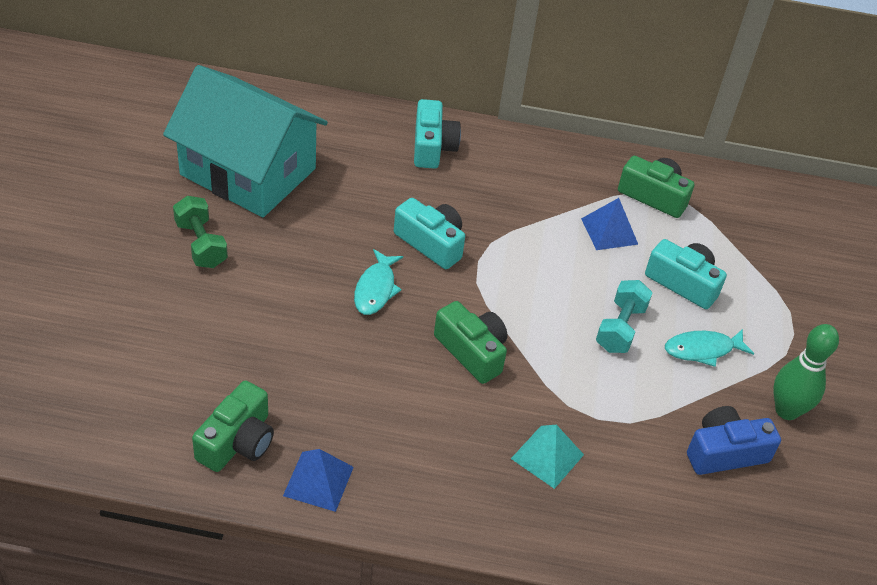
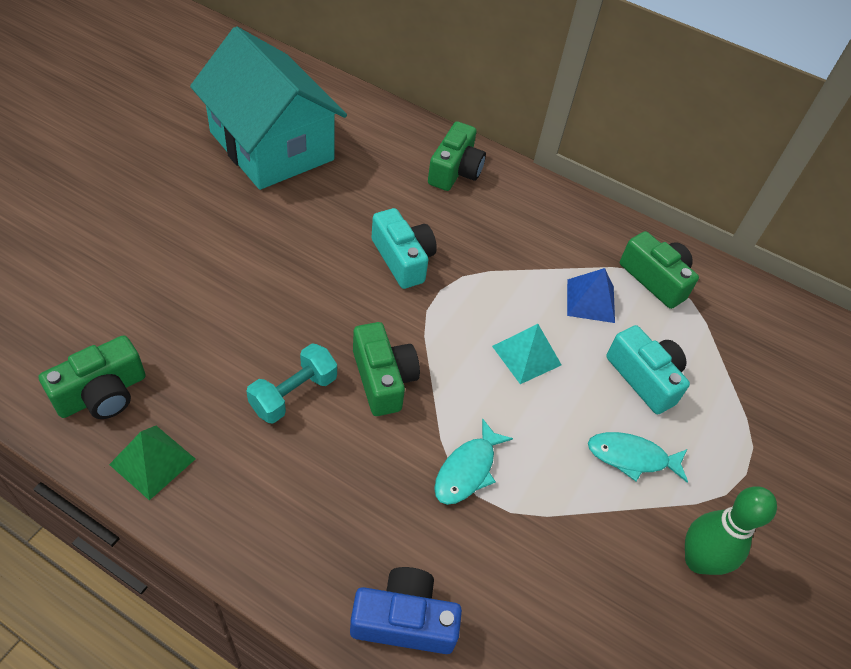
camera: 20 degrees right, 5 degrees up
green dumbbell [173,196,228,268] -> none
blue pyramid [283,449,354,512] -> green pyramid [109,426,195,500]
turquoise fish [354,249,403,315] -> turquoise fish moved to [434,419,513,505]
turquoise camera [414,99,461,169] -> green camera [428,121,486,191]
turquoise pyramid [511,425,584,489] -> turquoise pyramid moved to [492,324,562,384]
turquoise dumbbell [596,280,653,353] -> turquoise dumbbell moved to [246,343,337,424]
blue camera [687,406,781,475] -> blue camera moved to [350,567,462,654]

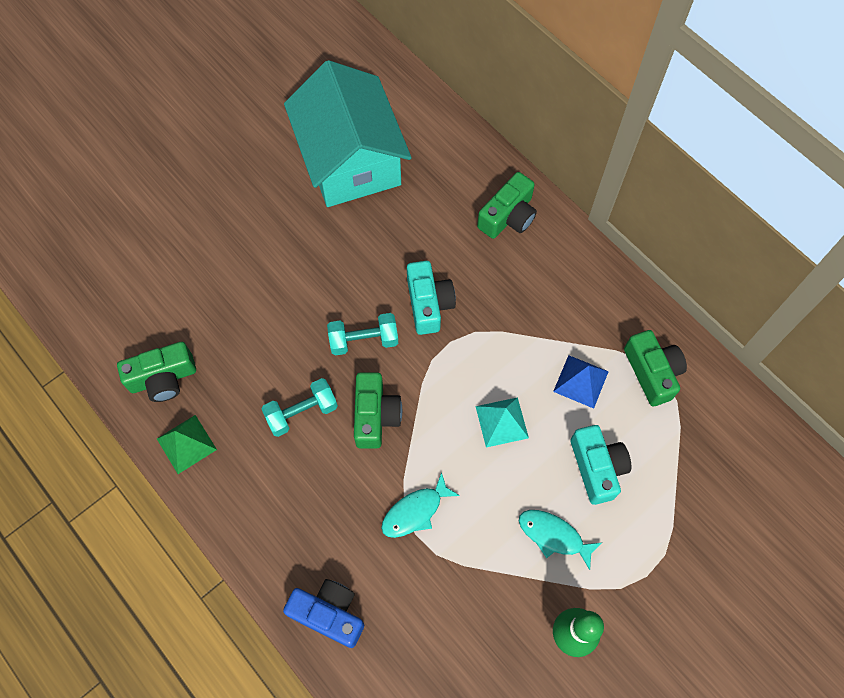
camera: 25 degrees right, 15 degrees up
none -> turquoise dumbbell [327,313,398,356]

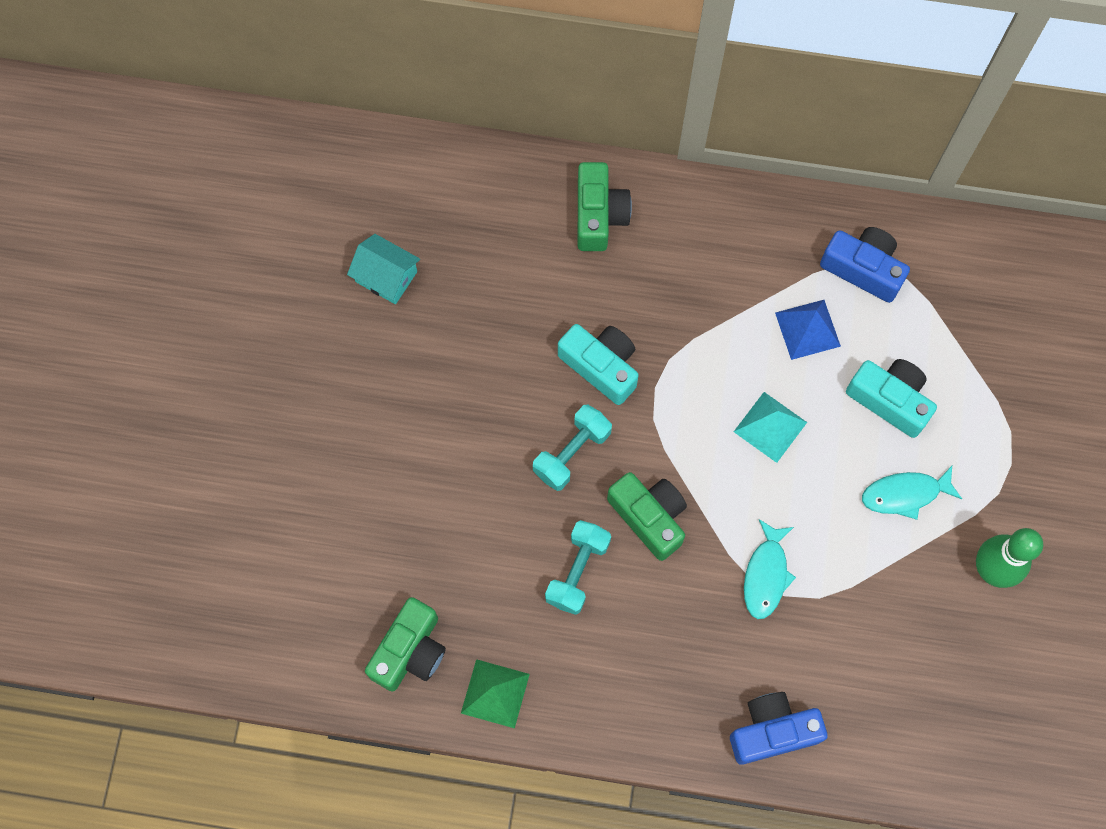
camera: 40 degrees left, 5 degrees up
turquoise house [284,60,412,207] -> turquoise house [347,234,420,304], size x0.40
green camera [624,330,687,406] -> blue camera [820,227,910,303]

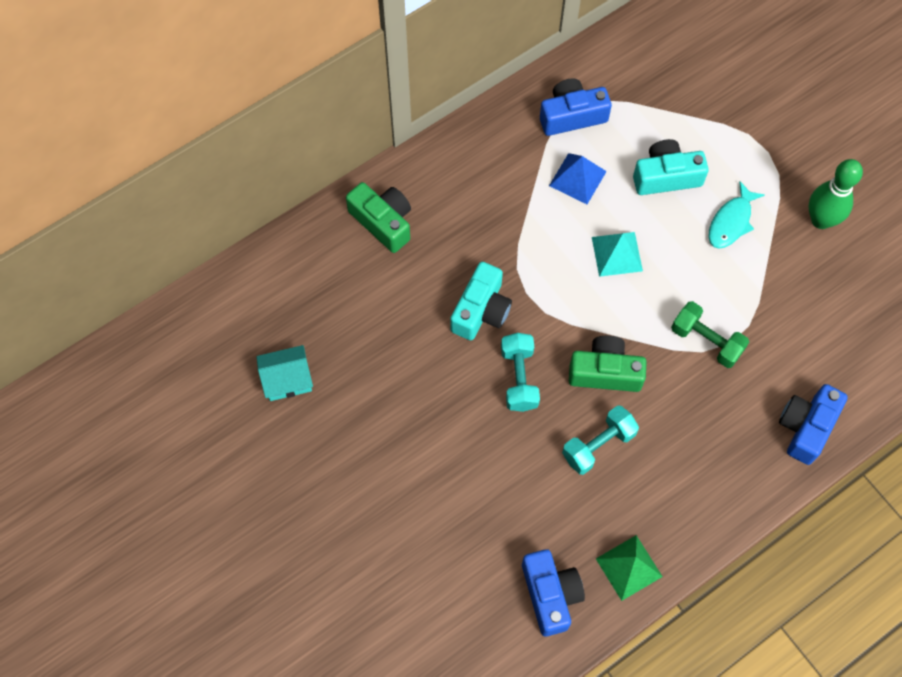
camera: 45 degrees left, 5 degrees down
green camera [365,597,446,692] -> blue camera [522,549,585,636]
turquoise dumbbell [545,520,611,615] -> turquoise dumbbell turned 75 degrees clockwise [562,405,639,475]
turquoise camera [558,324,639,405] -> turquoise camera turned 120 degrees clockwise [450,262,512,340]
turquoise fish [744,519,796,619] -> green dumbbell [671,301,749,368]

